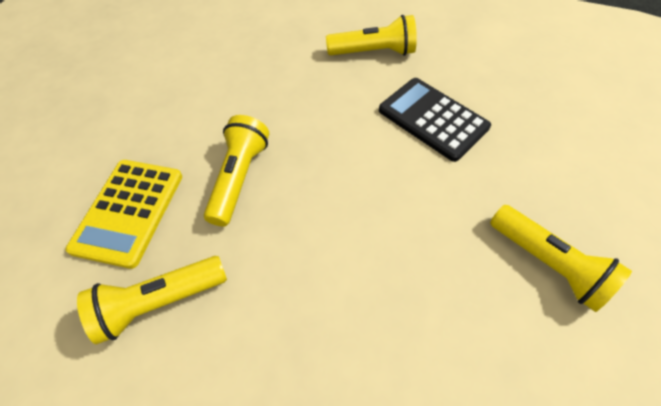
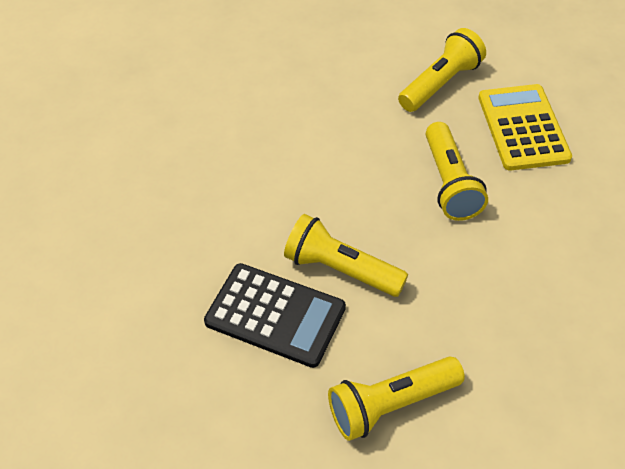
camera: 160 degrees right, 5 degrees down
yellow flashlight [490,205,632,312] -> yellow flashlight moved to [284,214,408,297]

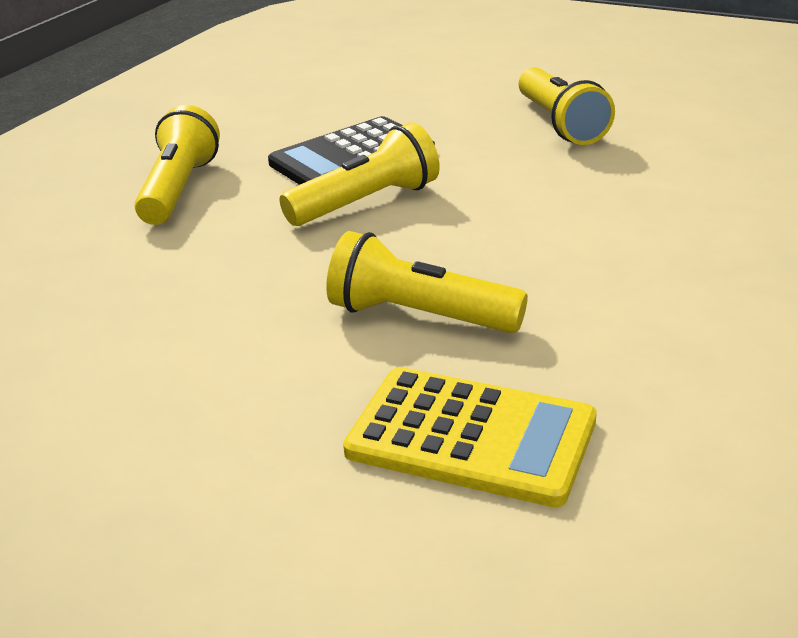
camera: 120 degrees right, 20 degrees down
yellow flashlight [398,28,486,112] -> yellow flashlight moved to [519,67,615,145]

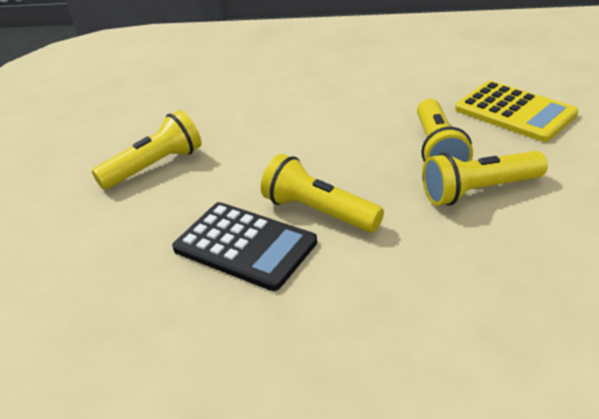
camera: 110 degrees left, 5 degrees up
yellow flashlight [134,105,220,225] -> yellow flashlight moved to [422,151,548,206]
yellow calculator [343,367,597,507] -> yellow calculator turned 135 degrees clockwise [455,81,578,142]

